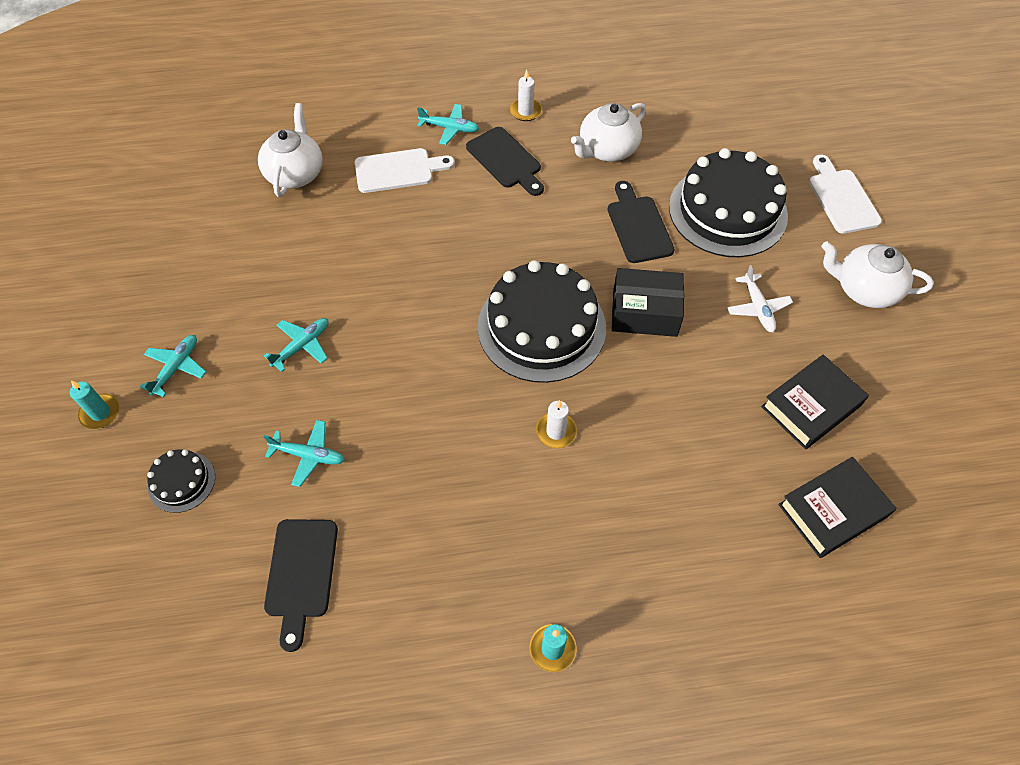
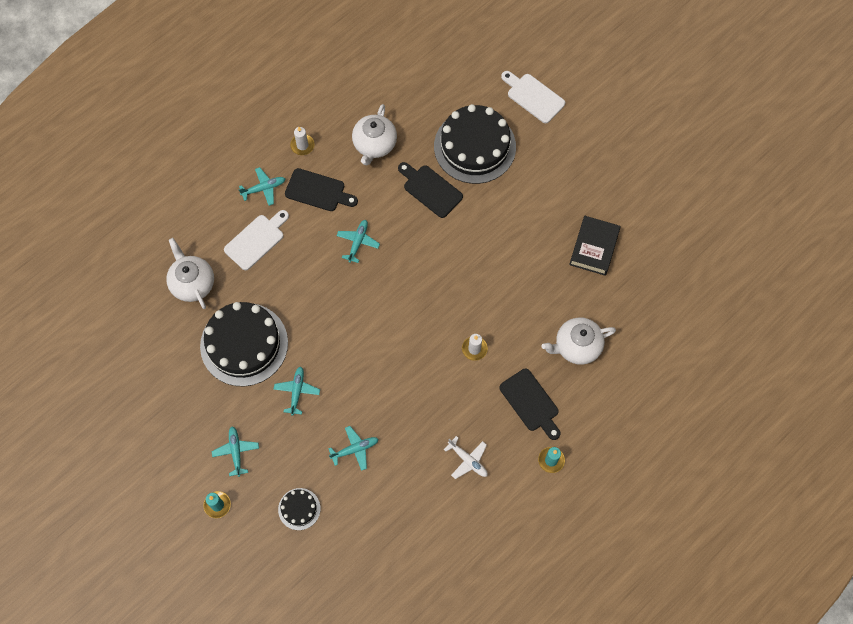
camera: 35 degrees left, 10 degrees up
black cutting board [264,519,338,652] -> black cutting board moved to [499,369,560,440]
black cake [478,260,606,383] -> black cake moved to [200,302,288,386]
black box [612,268,684,337] -> none
white plane [727,265,793,332] -> white plane moved to [444,436,488,479]
black book [778,457,896,558] -> none
white teapot [821,241,934,308] -> white teapot moved to [541,317,616,365]
none -> turquoise plane [337,220,380,263]

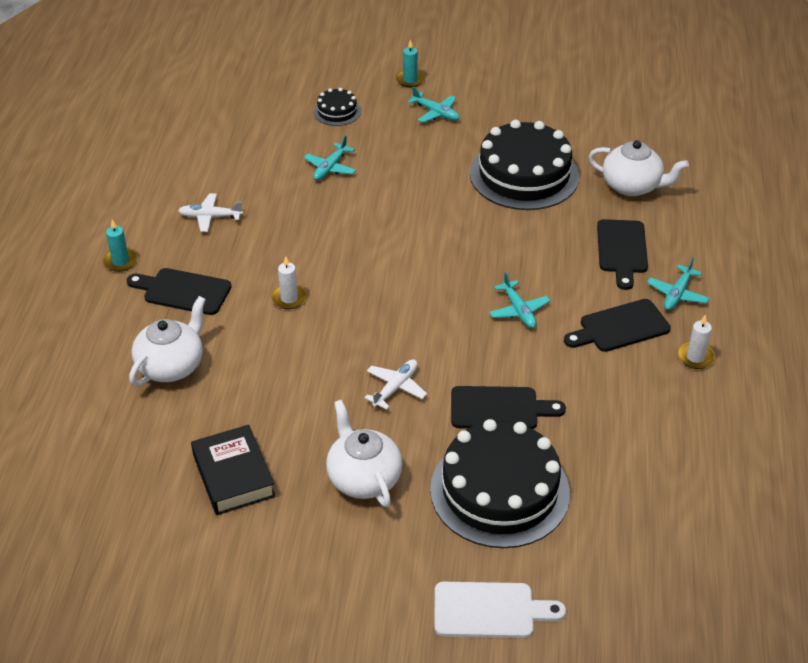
camera: 140 degrees right, 25 degrees down
white cutting board [224,210,289,270] -> black cutting board [597,219,648,290]
turquoise plane [274,367,320,416] -> none
white teapot [352,104,397,165] -> white teapot moved to [326,400,402,507]
none -> white plane [364,359,427,410]

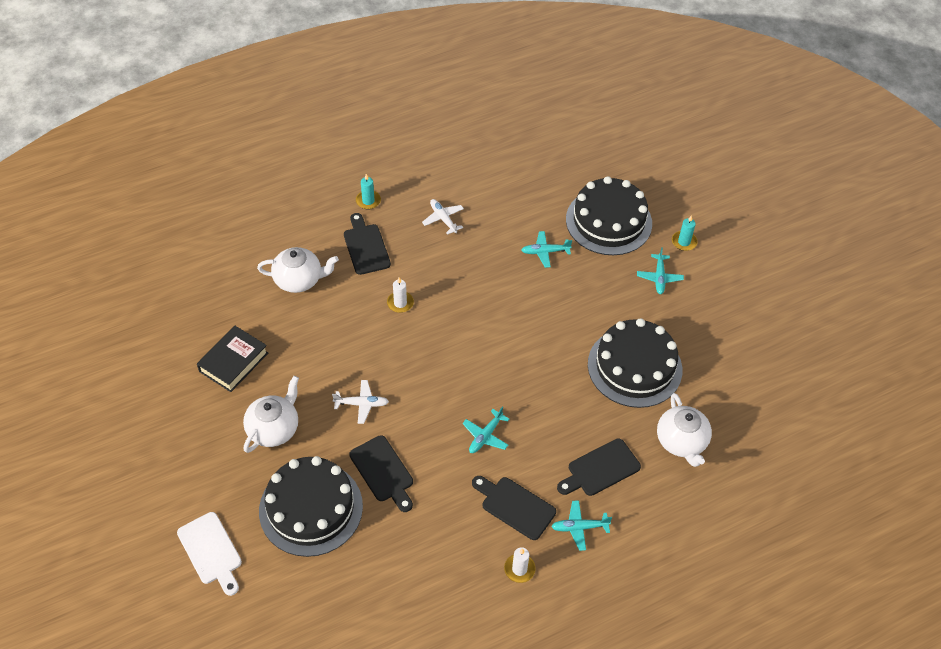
camera: 55 degrees right, 10 degrees up
black cake [314,88,361,126] -> black cake [566,176,652,255], size x2.18

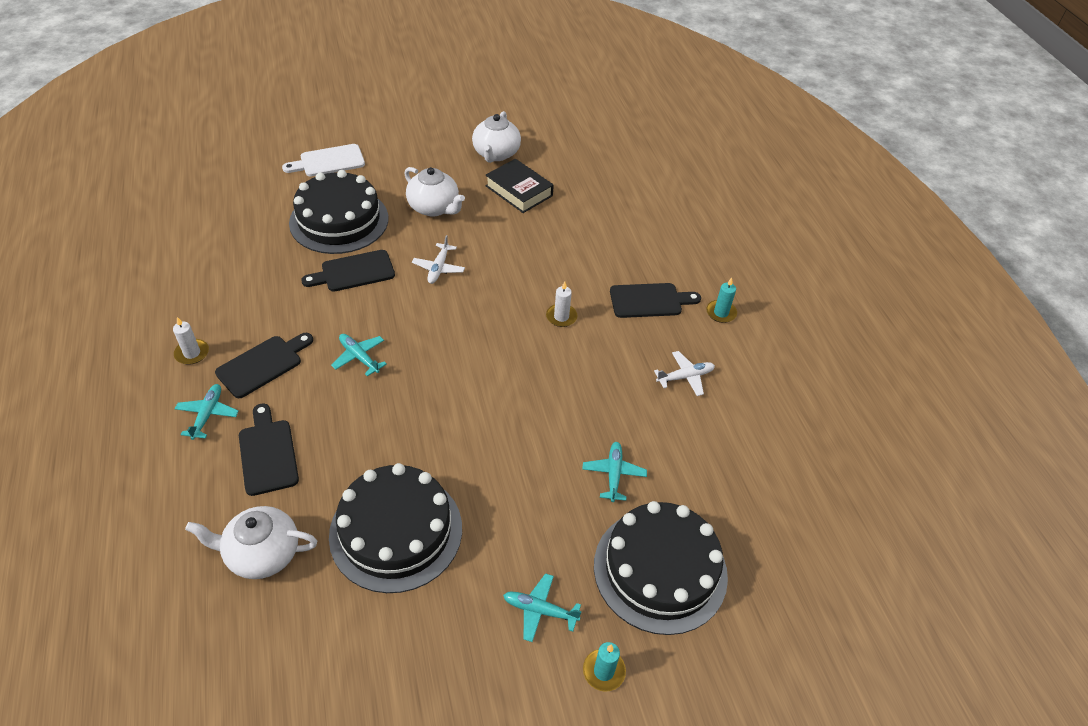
camera: 100 degrees right, 5 degrees down
white teapot [257,247,339,293] -> white teapot moved to [472,111,521,163]

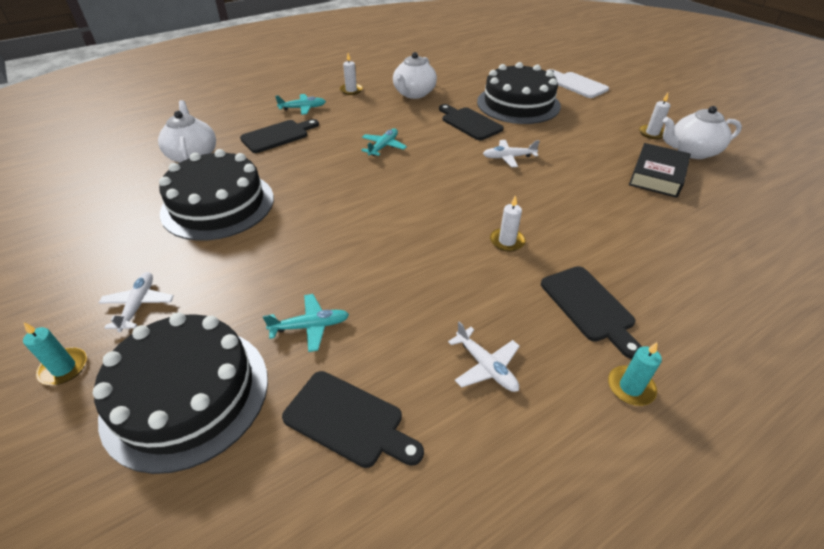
camera: 75 degrees right, 5 degrees down
black cutting board [215,333,313,398] -> black cutting board moved to [282,371,424,468]
white teapot [404,167,465,216] -> white teapot moved to [393,52,437,99]
turquoise plane [503,573,582,642] -> white plane [99,272,174,332]
none -> white candle [639,93,670,139]

